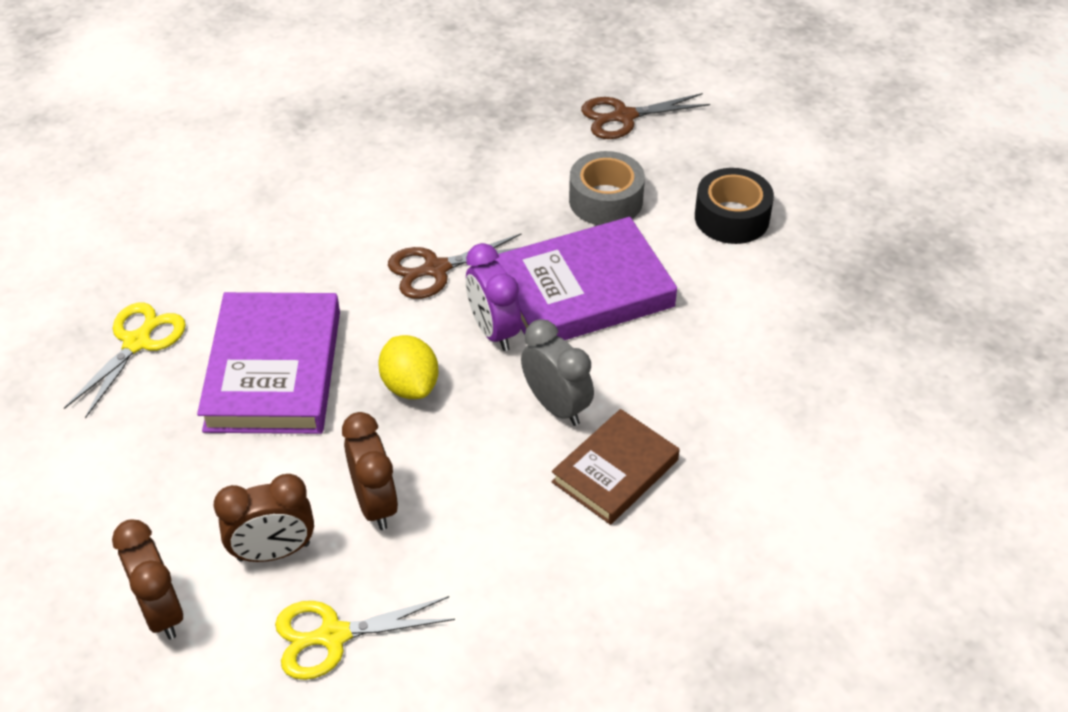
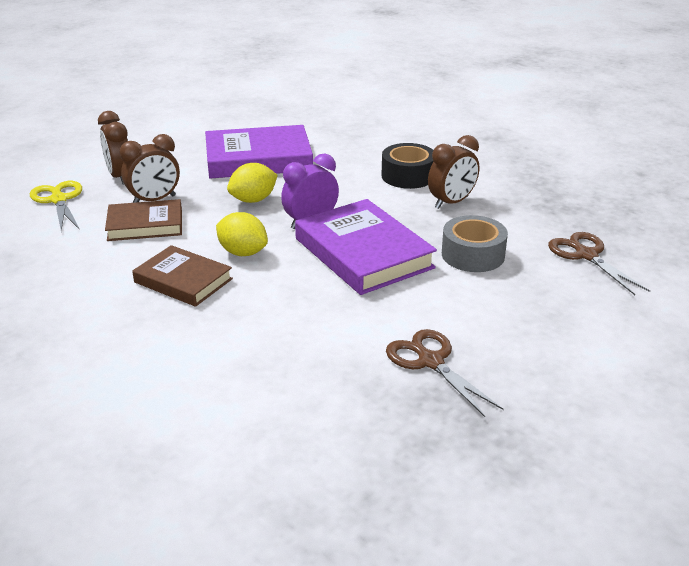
camera: 80 degrees right, 15 degrees down
yellow scissors [64,303,186,419] -> none
brown clock [112,519,183,640] -> brown clock moved to [428,135,479,209]
brown scissors [388,233,522,299] -> brown scissors moved to [386,329,504,417]
grey clock [521,319,594,426] -> yellow lemon [216,212,268,256]
black tape [695,168,774,244] -> black tape moved to [381,143,434,189]
none -> brown book [105,199,182,241]

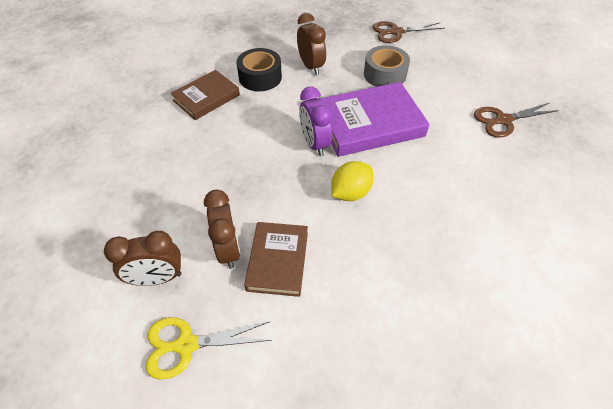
camera: 75 degrees left, 20 degrees up
brown book [132,245,233,307] -> brown book moved to [171,70,240,120]
purple book [205,125,313,178] -> none
yellow lemon [227,163,278,203] -> none

